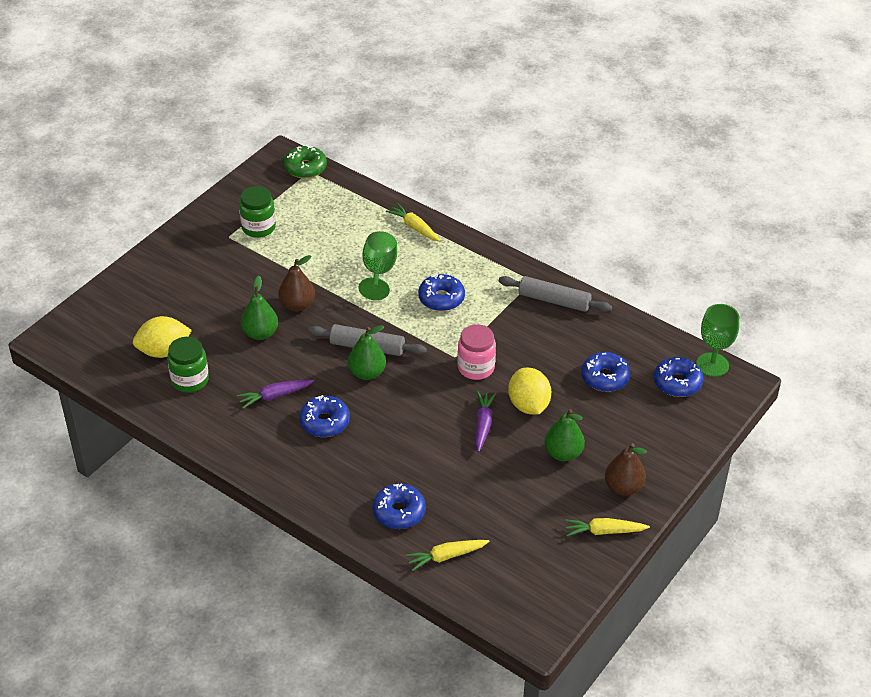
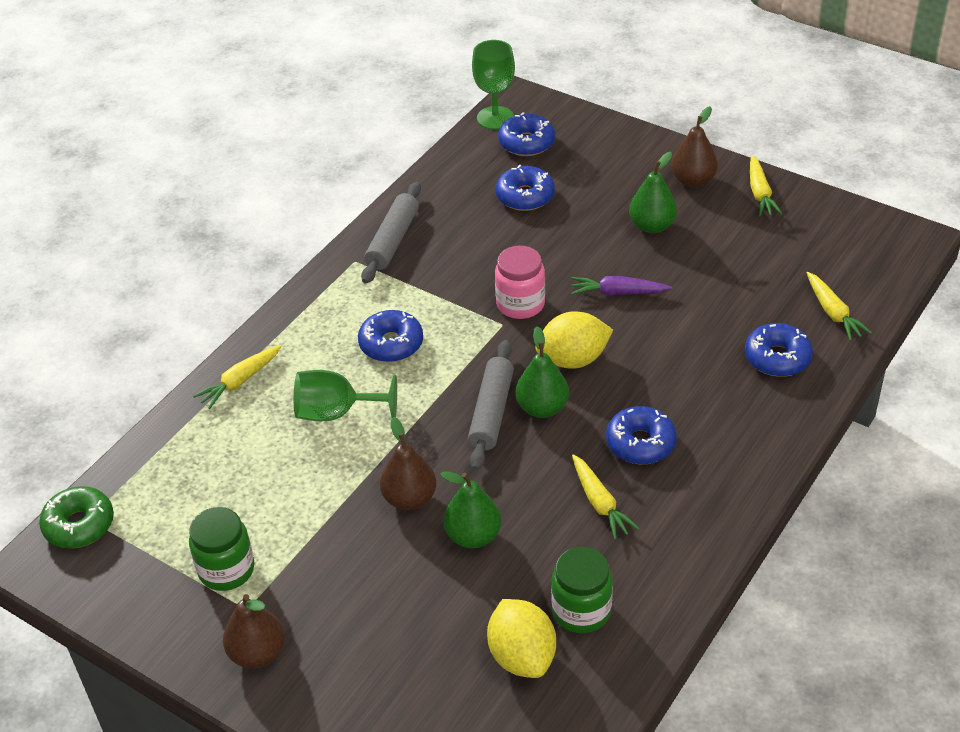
camera: 90 degrees left, 0 degrees up
purple carrot [237,380,314,409] -> yellow carrot [572,454,640,540]
yellow lemon [508,368,551,415] -> yellow lemon moved to [535,312,613,369]
none -> brown pear [223,594,285,668]

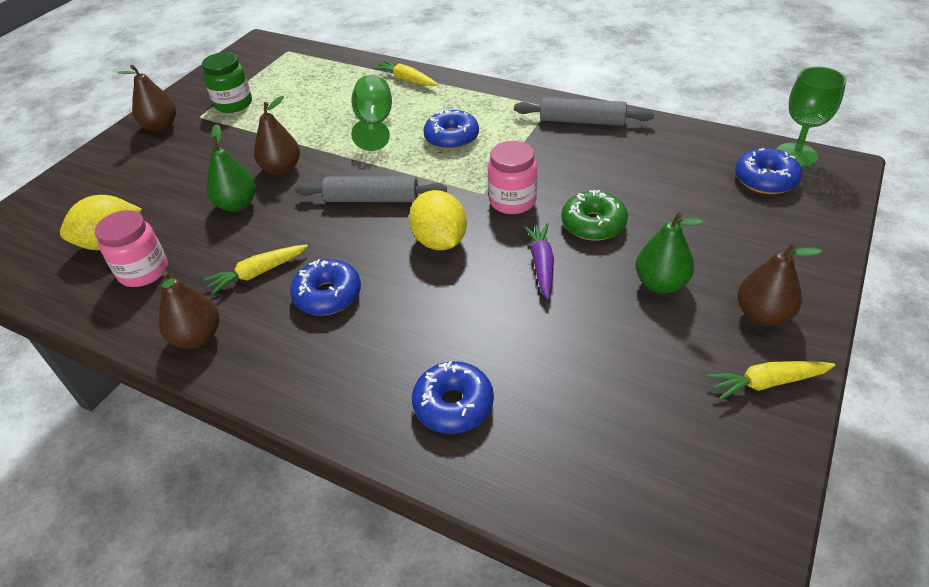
camera: 85 degrees right, 0 degrees up
green donut [39,486,114,548] -> green donut moved to [561,190,628,241]
blue donut [495,165,555,211] -> none
green pear [515,326,569,418] -> none
green jar [551,547,613,633] -> pink jar [95,210,168,287]
yellow carrot [807,272,872,341] -> none
none -> brown pear [158,271,219,348]

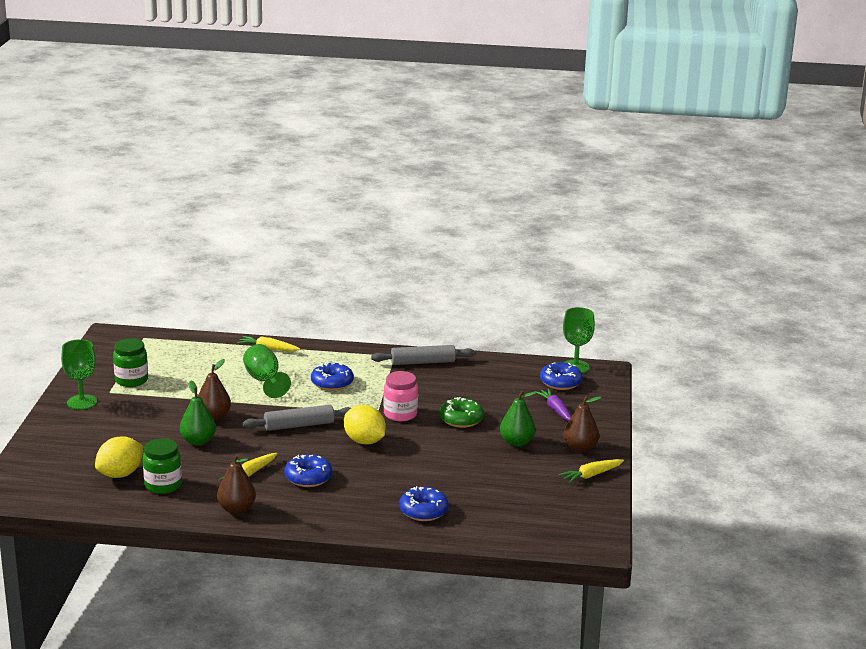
camera: 25 degrees left, 20 degrees down
pink jar [95,210,168,287] -> green jar [143,438,182,494]
brown pear [117,65,176,132] -> green goblet [61,339,97,410]
purple carrot [523,223,554,300] -> purple carrot moved to [534,389,571,421]

